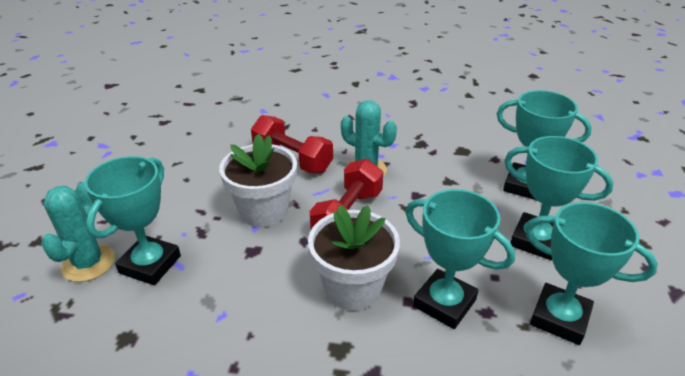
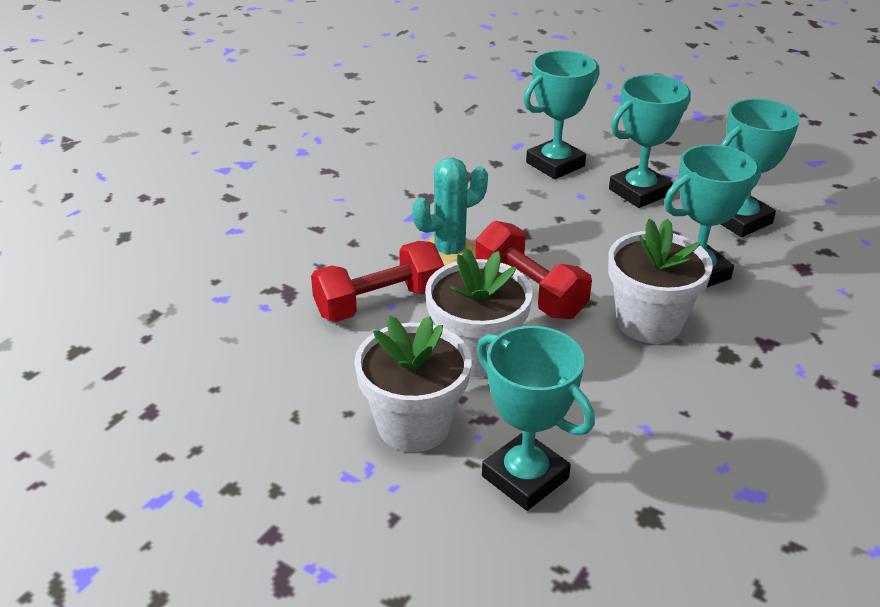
camera: 65 degrees left, 0 degrees up
turquoise cactus [41,182,115,282] -> none
none -> white flower pot [354,316,471,452]

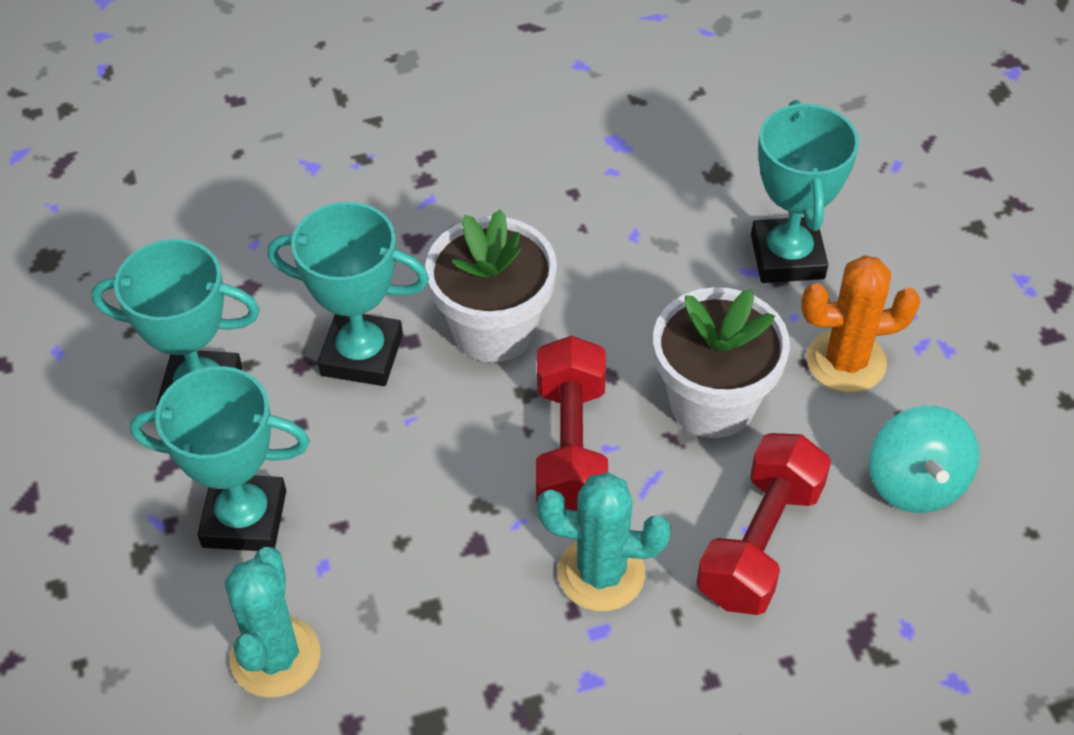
camera: 140 degrees left, 15 degrees up
red dumbbell [311,241,444,322] -> red dumbbell turned 75 degrees counterclockwise [697,433,831,615]
white flower pot [354,316,471,452] -> orange cactus [801,255,920,393]
turquoise trophy [524,50,599,179] -> turquoise cactus [225,547,320,698]
none -> turquoise spinning top [869,405,979,513]

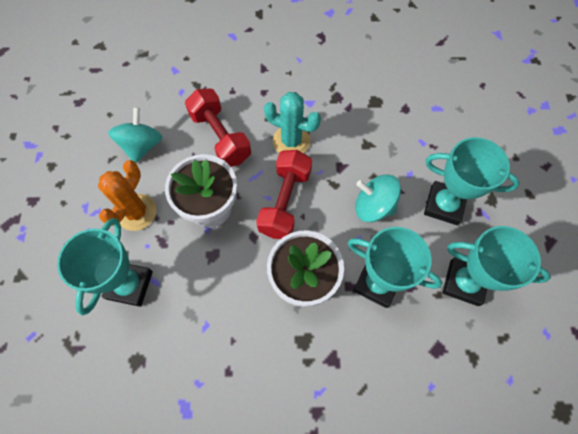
camera: 165 degrees left, 15 degrees up
turquoise cactus [225,547,320,698] -> none
red dumbbell [697,433,831,615] -> red dumbbell turned 75 degrees counterclockwise [185,89,251,167]
orange cactus [801,255,920,393] -> orange cactus turned 75 degrees counterclockwise [98,160,157,231]
none -> turquoise spinning top [355,174,401,222]

